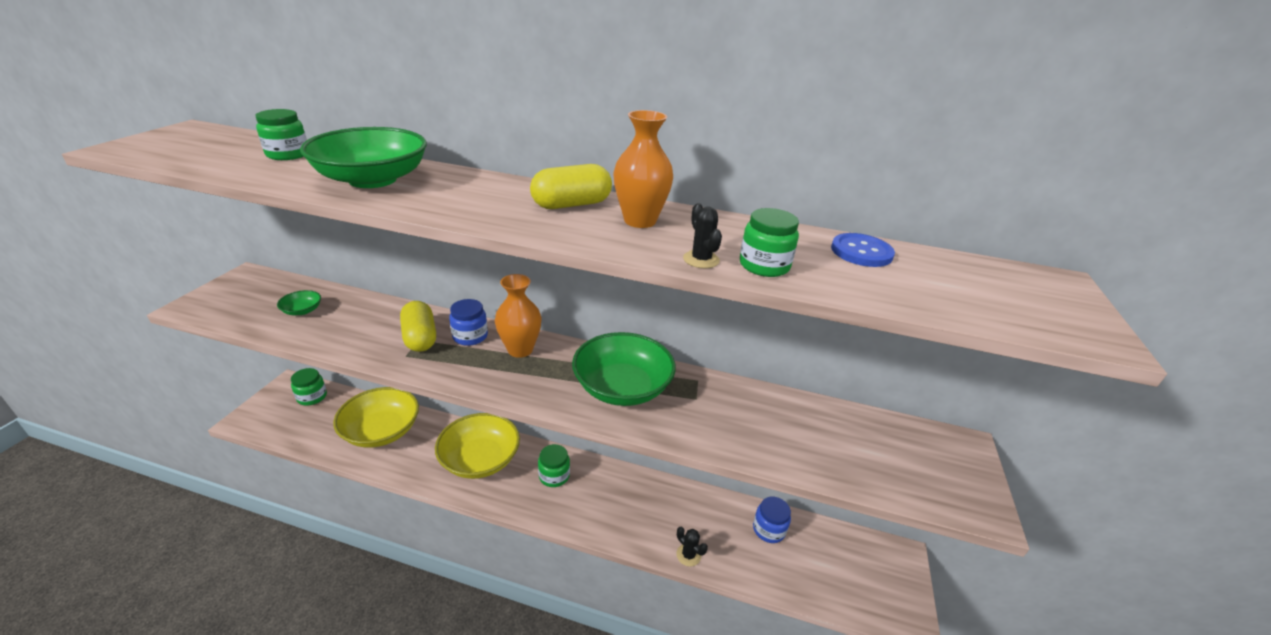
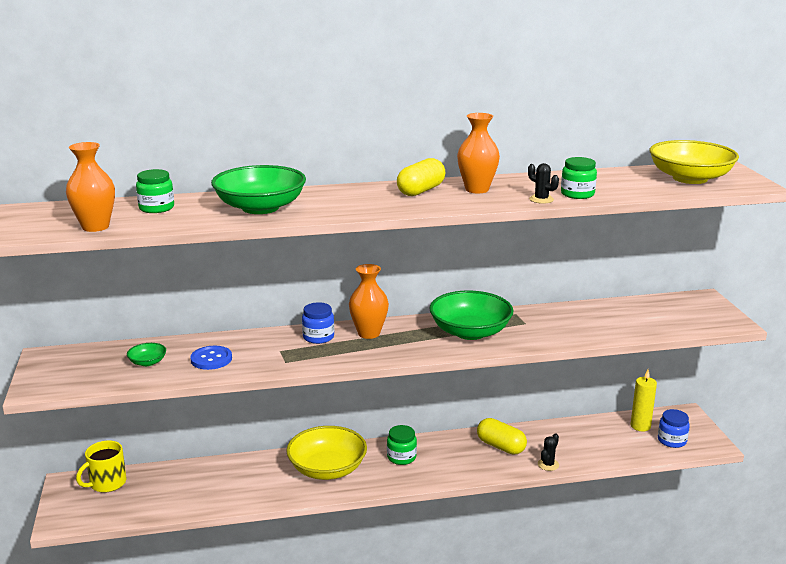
camera: 25 degrees left, 10 degrees down
green jar [291,368,327,405] -> yellow mug [76,441,126,492]
yellow bowl [333,387,419,448] -> yellow bowl moved to [650,140,739,184]
yellow capsule [400,301,436,352] -> yellow capsule moved to [477,418,527,455]
black cactus [676,527,708,567] -> black cactus turned 75 degrees counterclockwise [538,433,559,471]
blue jar [753,497,791,543] -> blue jar moved to [658,409,690,448]
blue button [831,233,895,267] -> blue button moved to [190,346,232,370]
none -> orange vase [66,142,115,232]
none -> yellow candle [631,370,657,431]

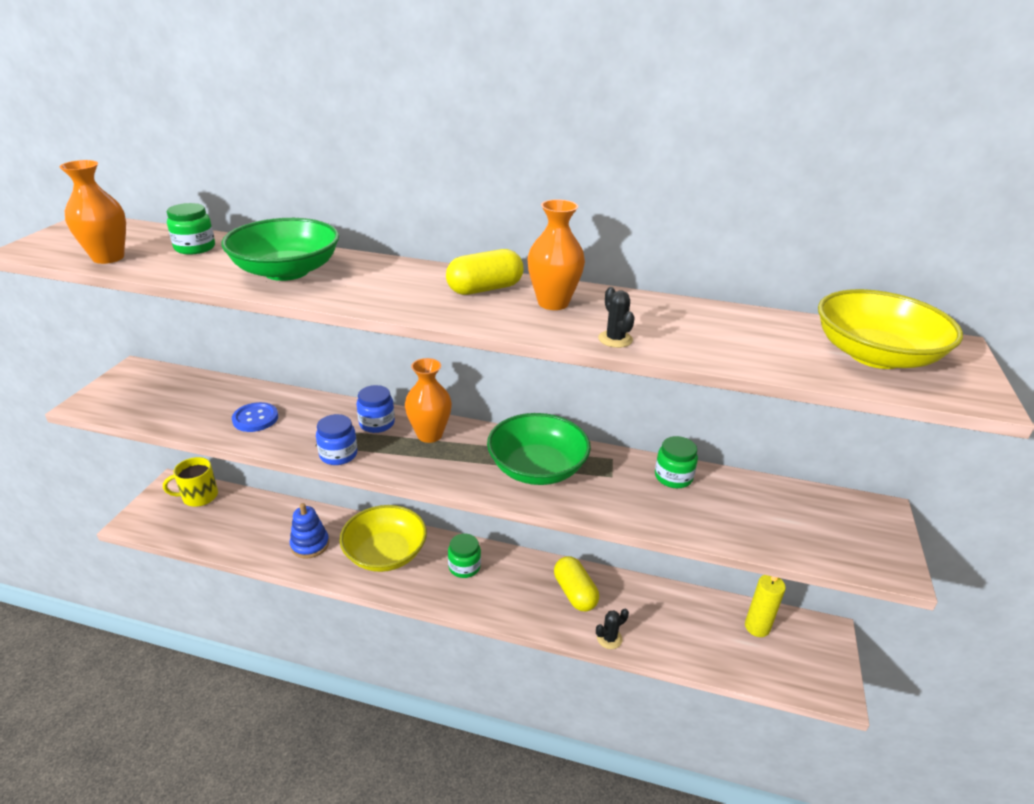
camera: 25 degrees right, 10 degrees up
green bowl [127,343,166,366] -> none
green jar [561,157,597,199] -> green jar moved to [655,436,698,488]
blue jar [658,409,690,448] -> blue jar moved to [316,414,357,465]
none -> blue stacking toy [290,503,329,559]

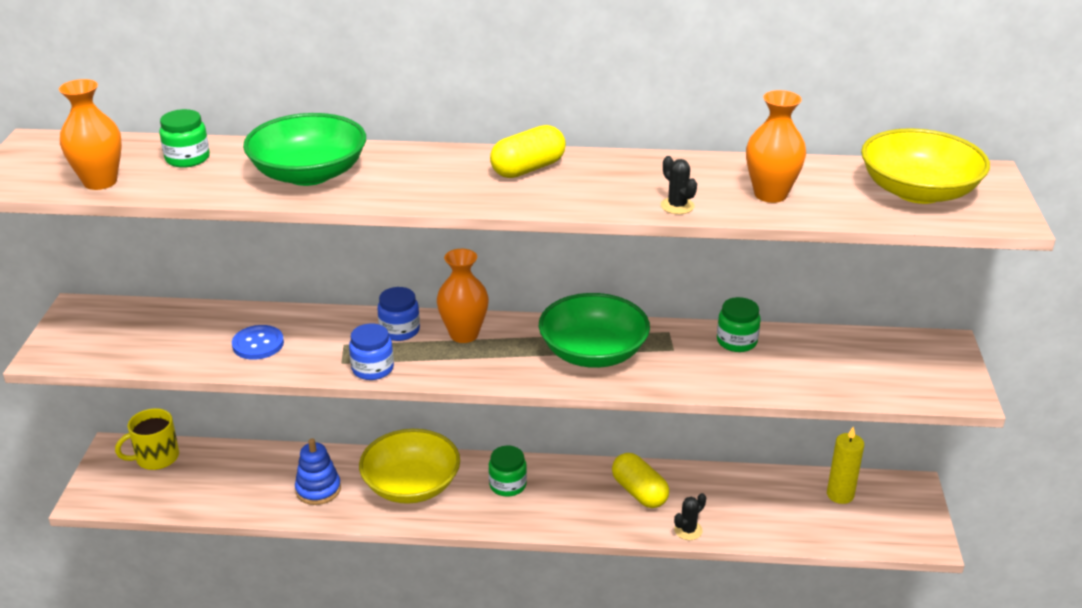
camera: 10 degrees left, 0 degrees up
orange vase [528,199,585,310] -> orange vase moved to [746,90,806,203]

